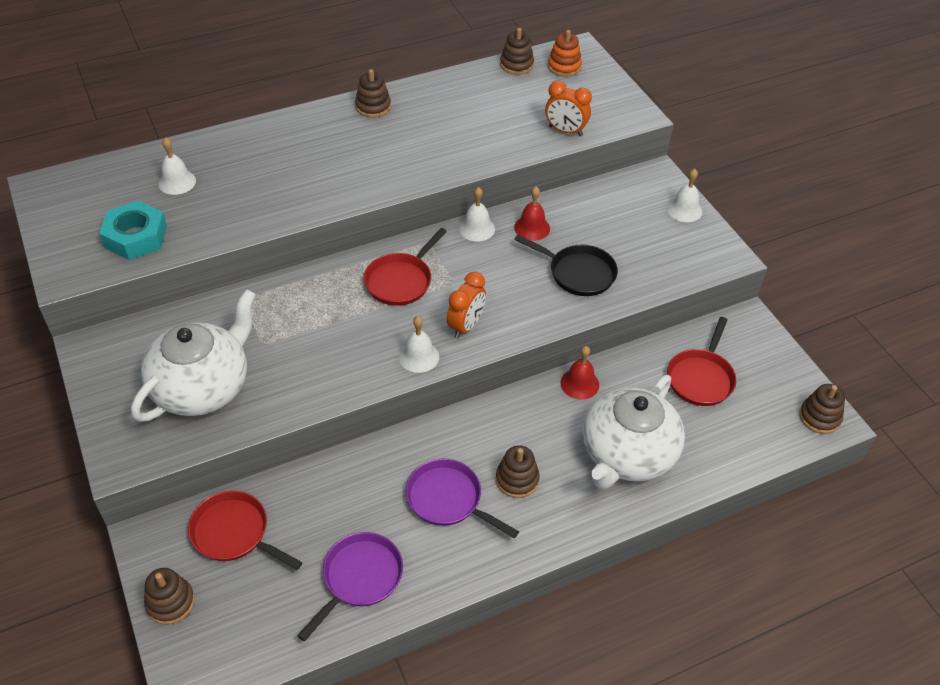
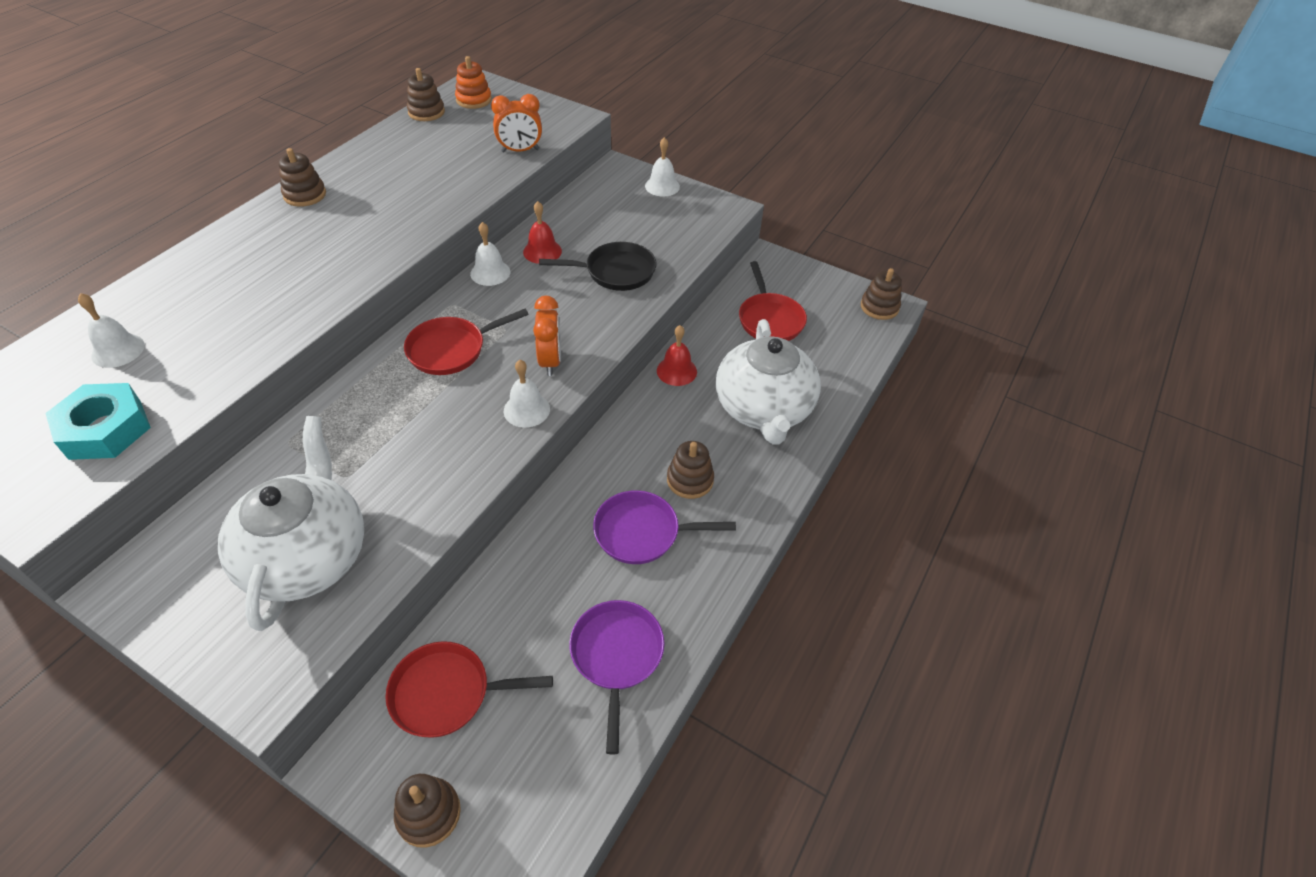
camera: 35 degrees left, 0 degrees up
red pan [364,228,447,306] -> red pan turned 60 degrees clockwise [404,309,529,375]

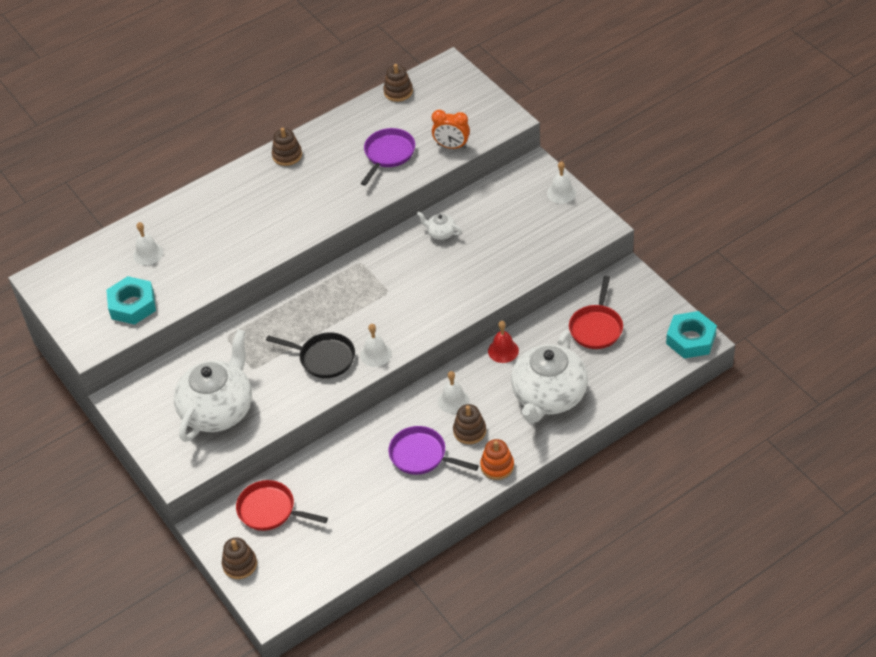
camera: 30 degrees right, 0 degrees up
red pan [404,309,529,375] -> none
orange stacking toy [455,56,492,109] -> orange stacking toy moved to [480,439,514,480]
white bell [470,222,510,286] -> white bell moved to [438,371,469,414]
red bell [523,201,562,264] -> white teapot [417,211,462,240]
orange clock [533,296,561,376] -> none
black pan [539,242,656,291] -> black pan moved to [266,332,355,378]
purple pan [569,600,665,754] -> purple pan moved to [361,128,415,186]
brown stacking toy [861,268,902,320] -> turquoise nut [666,311,717,359]

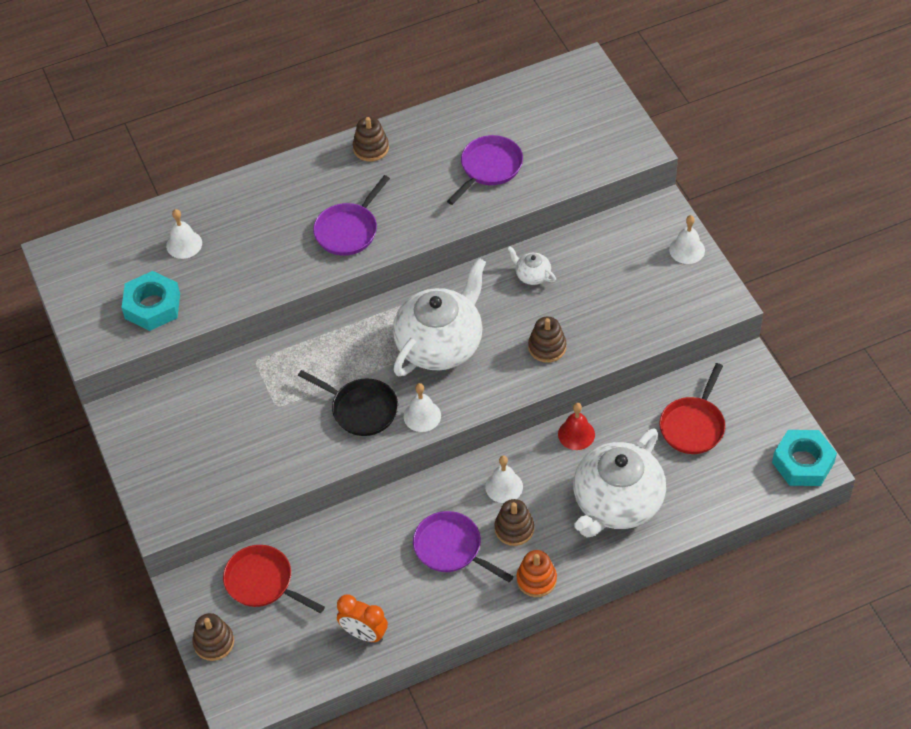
camera: 10 degrees right, 5 degrees up
white teapot [174,329,252,442] -> white teapot moved to [393,258,486,376]
brown stacking toy [383,64,413,102] -> brown stacking toy moved to [528,317,566,363]
orange clock [432,110,470,149] -> orange clock moved to [337,594,388,642]
none -> purple pan [313,175,390,256]

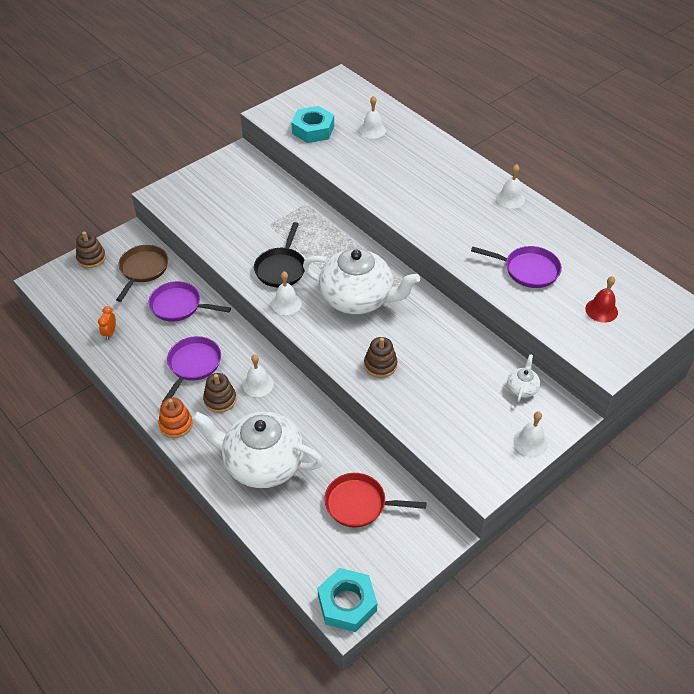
camera: 70 degrees right, 5 degrees down
red pan [223,545,325,613] -> brown pan [116,245,168,302]
purple pan [313,175,390,256] -> purple pan moved to [149,281,231,322]
orange clock [337,594,388,642] -> orange clock [98,306,116,340], size x0.65
brown stacking toy [353,117,389,162] -> white bell [496,164,525,209]
white teapot [507,246,556,285] -> white teapot moved to [507,354,540,402]
red bell [558,403,595,450] -> red bell moved to [585,276,618,323]

